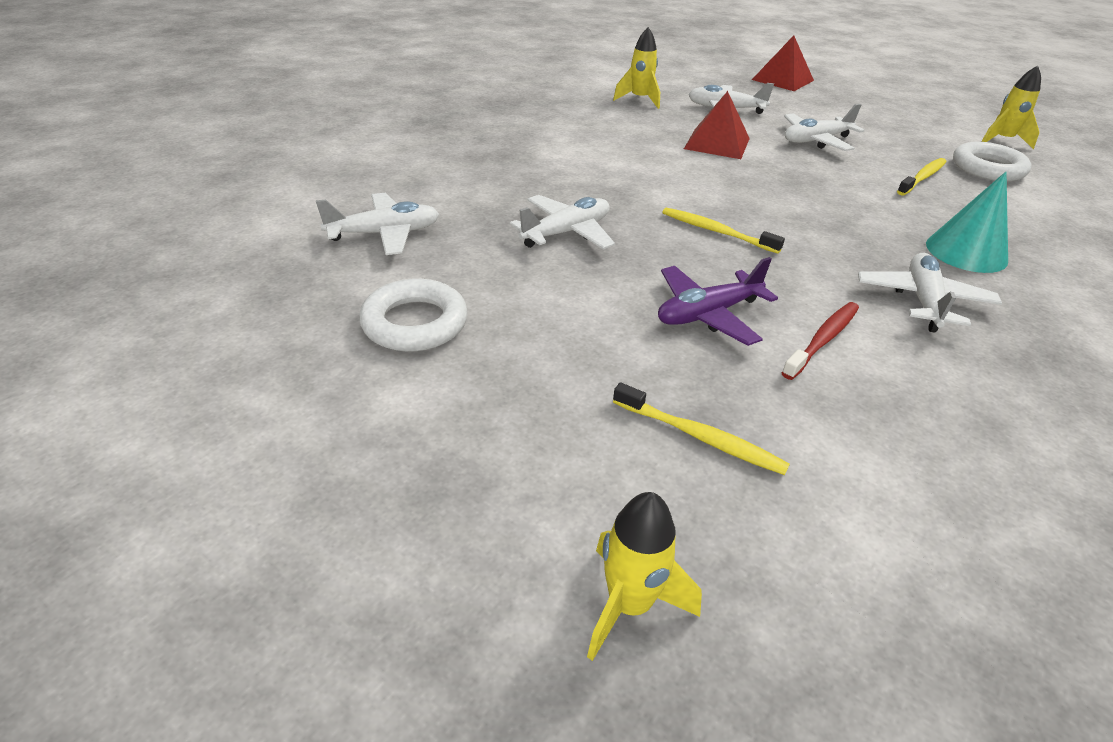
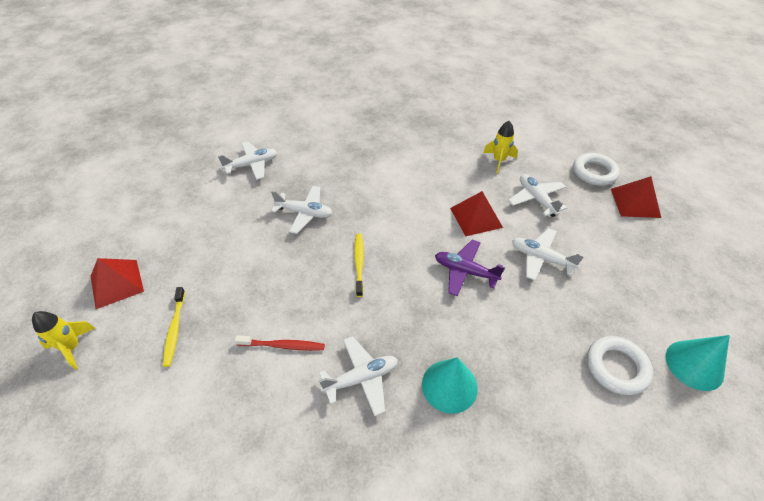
camera: 55 degrees right, 10 degrees up
white plane [316,193,439,255] -> white plane turned 60 degrees counterclockwise [218,142,278,180]
white ring [359,279,468,352] -> white ring moved to [573,153,620,186]
purple plane [658,257,778,346] -> purple plane moved to [435,240,505,296]
yellow toothbrush [897,158,946,196] -> none
yellow rocket [981,66,1041,149] -> turquoise cone [666,335,730,391]
none -> red pyramid [91,258,144,309]

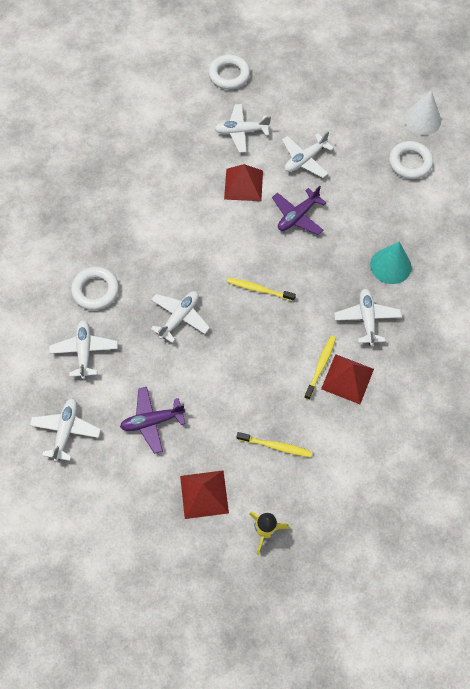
camera: 70 degrees left, 15 degrees up
red toothbrush [235,335,325,351] -> yellow toothbrush [304,335,336,400]
yellow rocket [483,121,518,174] -> none
red pyramid [611,176,661,218] -> red pyramid moved to [321,354,374,404]
turquoise cone [666,335,730,391] -> white cone [403,90,441,135]
none -> white plane [30,398,101,462]
none -> white ring [71,267,119,310]
none -> purple plane [120,387,185,454]

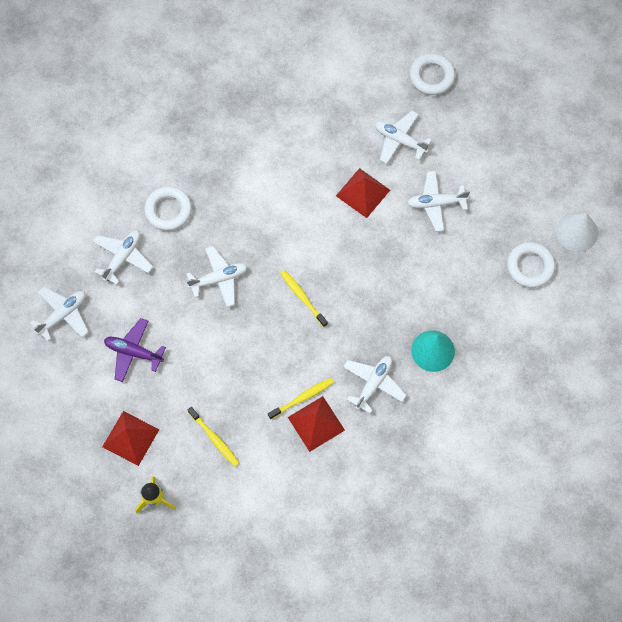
camera: 35 degrees right, 5 degrees up
purple plane [272,186,327,235] -> none

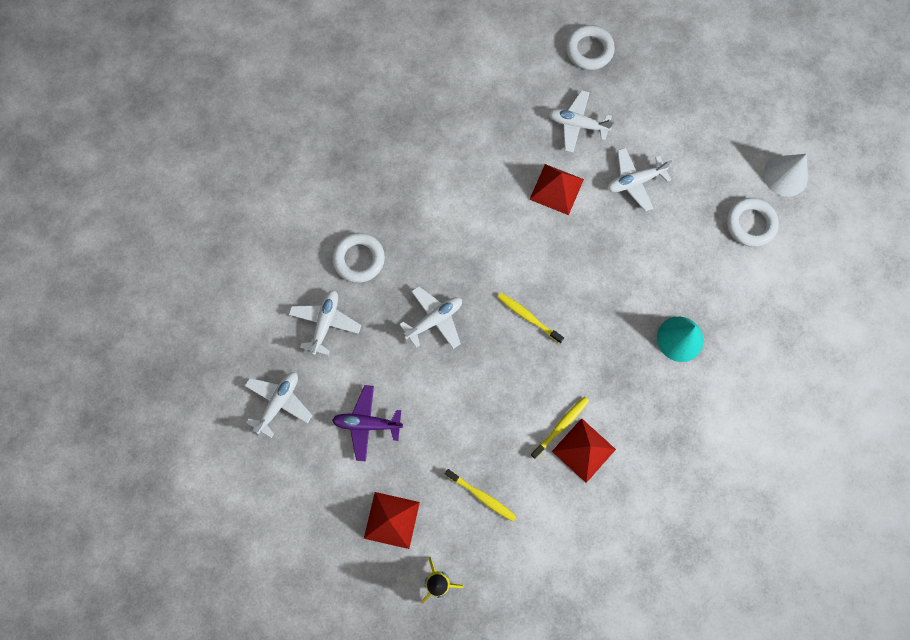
camera: 15 degrees left, 5 degrees up
white plane [343,356,406,414] -> none

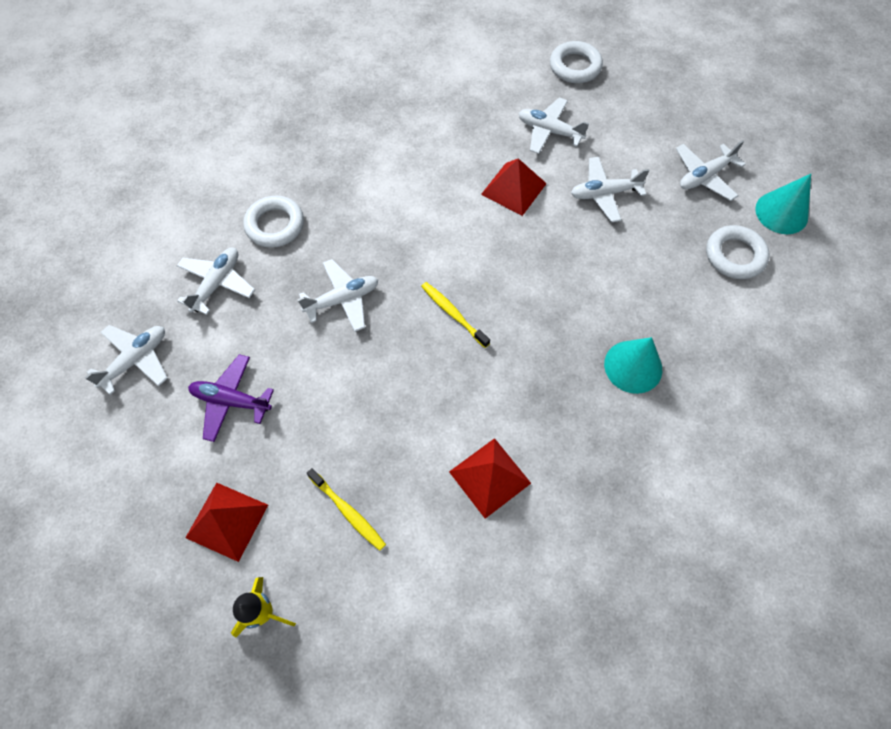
camera: 10 degrees right, 10 degrees down
yellow toothbrush [531,396,589,459] -> none
white cone [763,154,808,197] -> turquoise cone [755,174,811,234]
none -> white plane [676,140,746,201]

